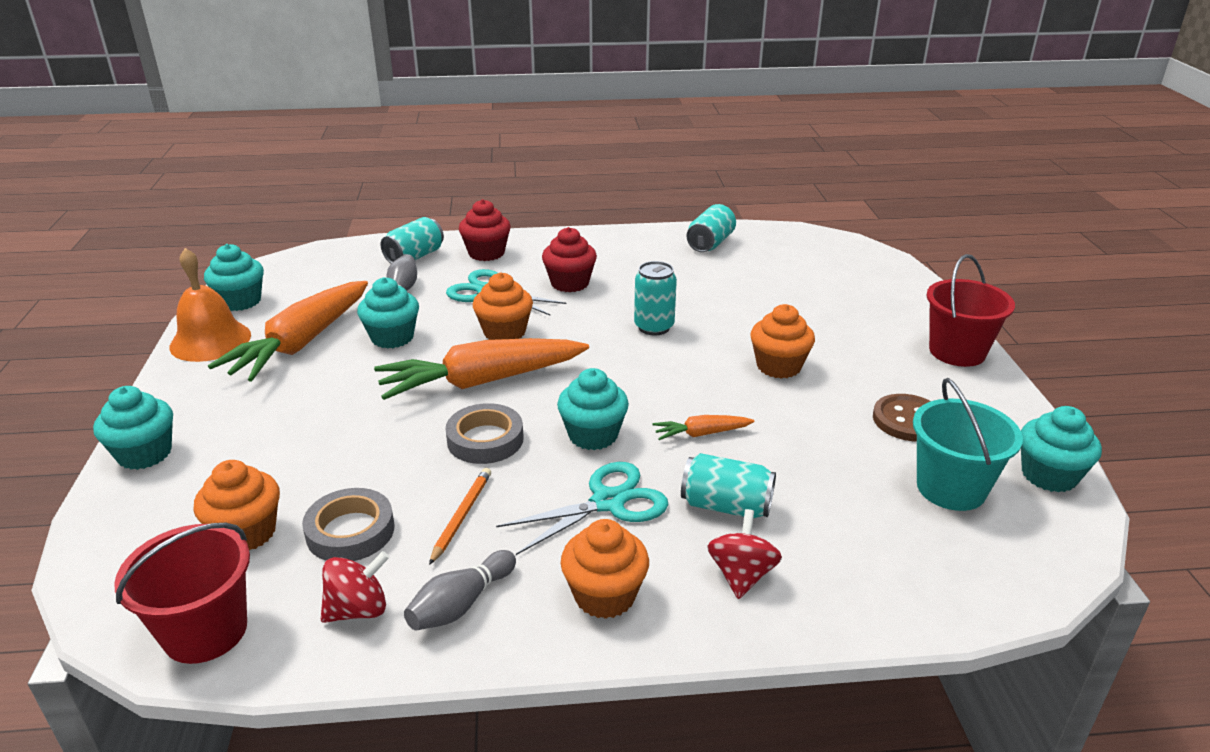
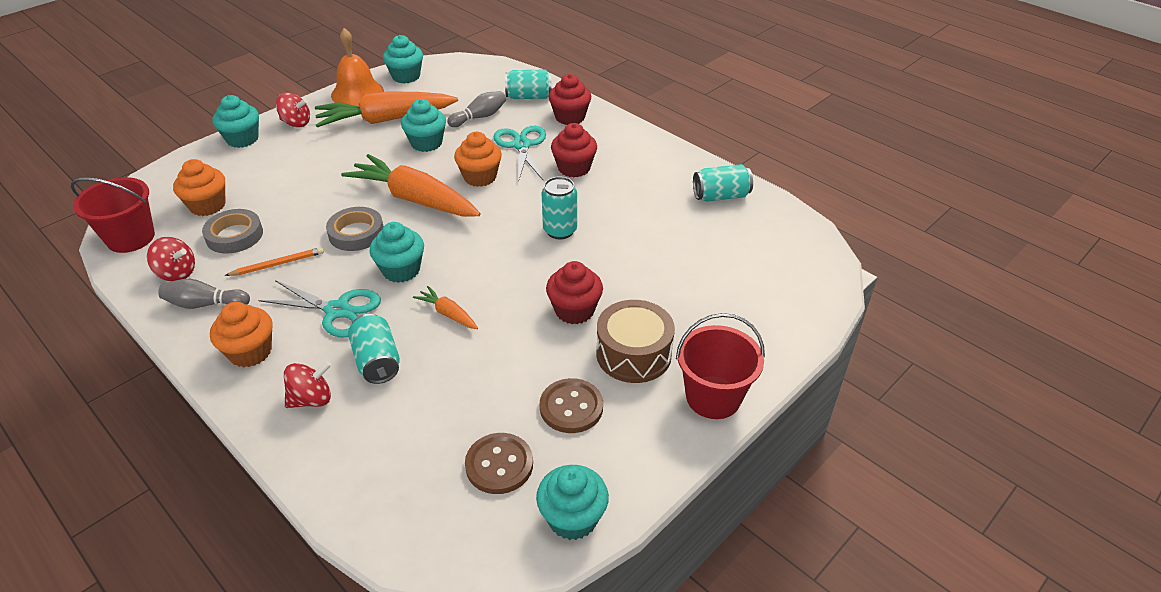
camera: 50 degrees right, 10 degrees up
orange cupcake [751,304,815,379] -> red cupcake [546,261,603,324]
turquoise bucket [913,378,1023,511] -> brown button [465,433,533,494]
none -> red spinning top [276,92,310,127]
none -> brown drum [596,300,675,383]

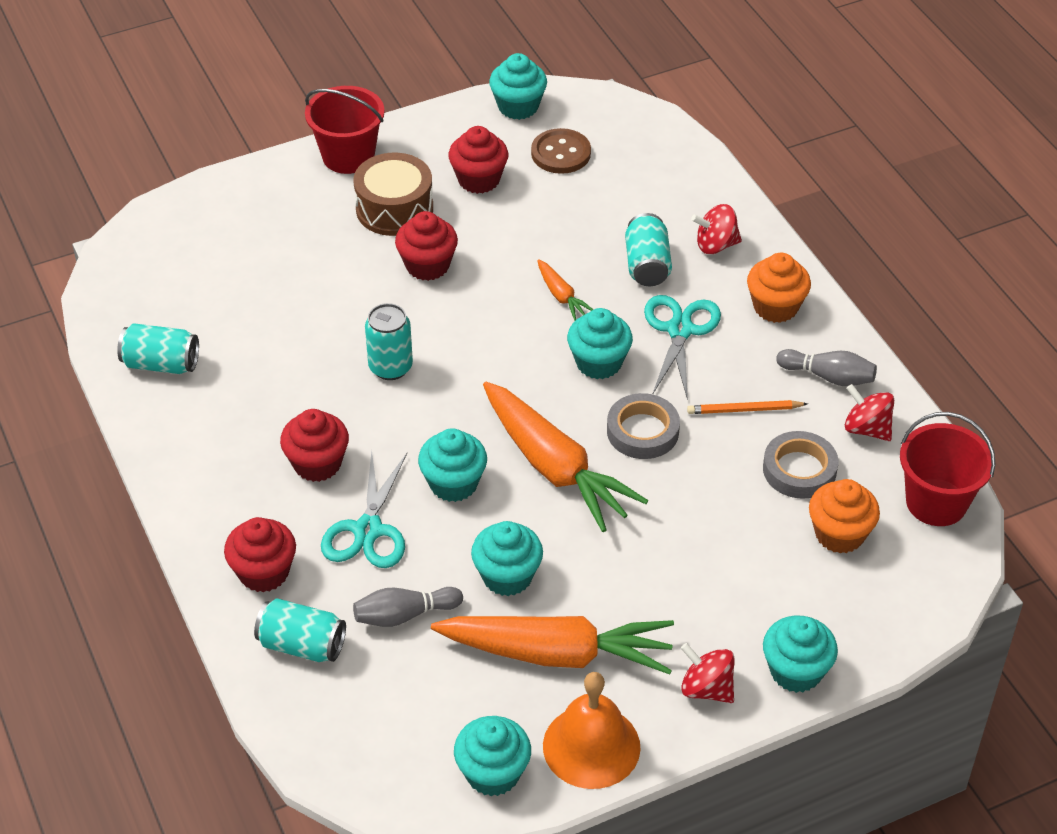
camera: 160 degrees left, 5 degrees up
turquoise scissors [258,280,381,338] -> turquoise scissors turned 60 degrees clockwise [644,295,721,400]
orange cupcake [454,132,502,187] -> turquoise cupcake [418,428,487,502]
brown button [540,378,603,433] -> red cupcake [448,126,508,194]

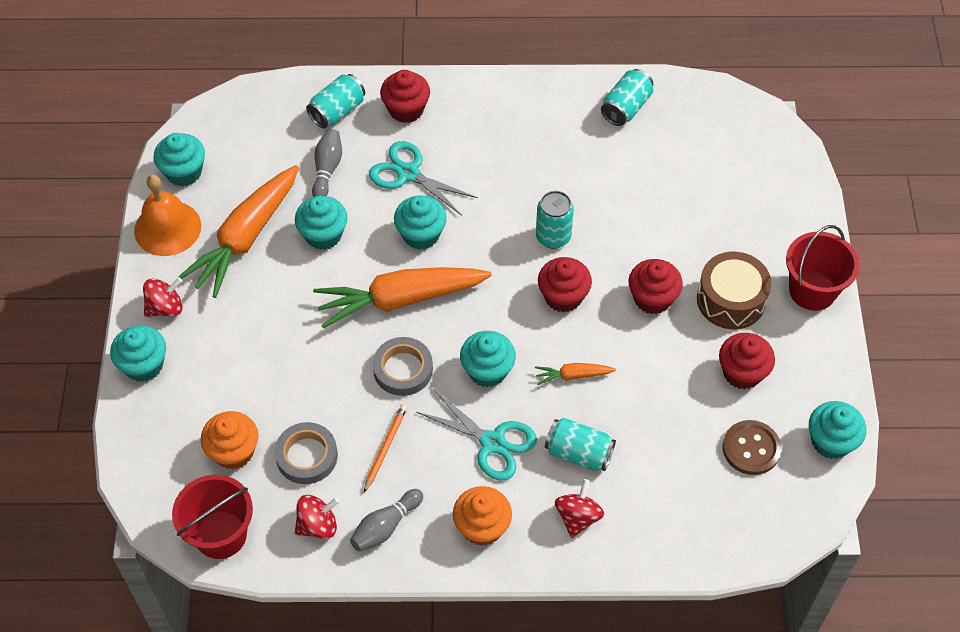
camera: 115 degrees right, 10 degrees up
red cupcake [280,409,349,482] -> red cupcake moved to [538,257,592,313]

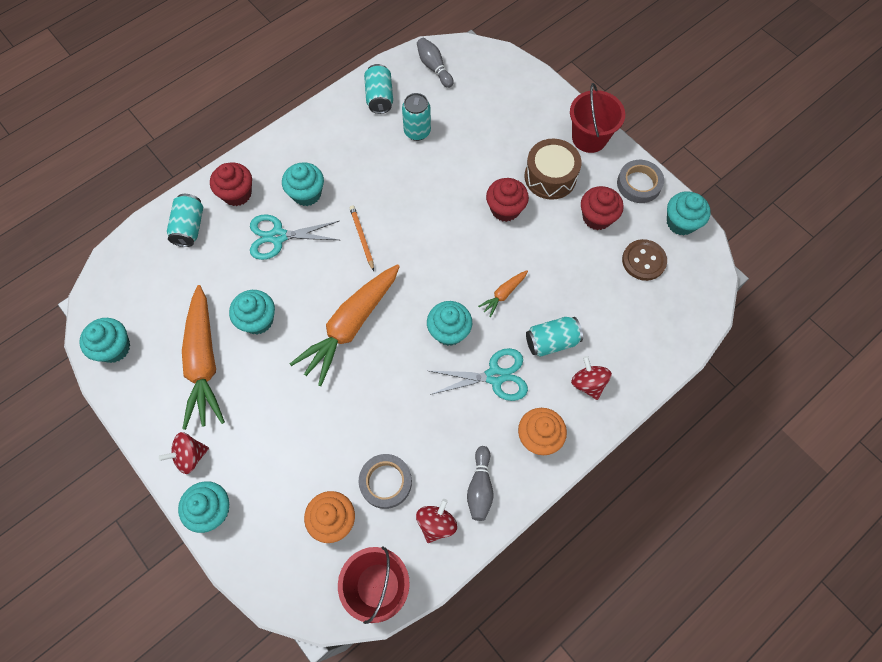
camera: 40 degrees left, 10 degrees up
orange bell [134,175,201,256] -> none
red spinning top [143,277,183,317] -> red spinning top turned 135 degrees counterclockwise [159,432,209,474]
grey bowling pin [312,129,342,197] -> grey bowling pin moved to [417,38,454,88]
orange pencil [364,404,407,493] -> orange pencil moved to [350,205,374,271]
grey tape [373,337,433,396] -> grey tape moved to [617,160,664,203]
turquoise cupcake [394,195,447,250] -> turquoise cupcake moved to [282,162,324,206]
turquoise can [536,191,574,249] -> turquoise can moved to [402,93,431,141]
red cupcake [538,257,592,313] -> none

